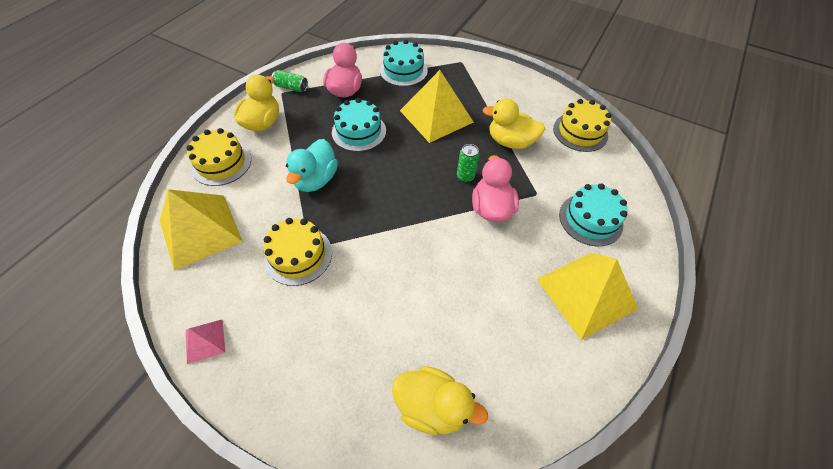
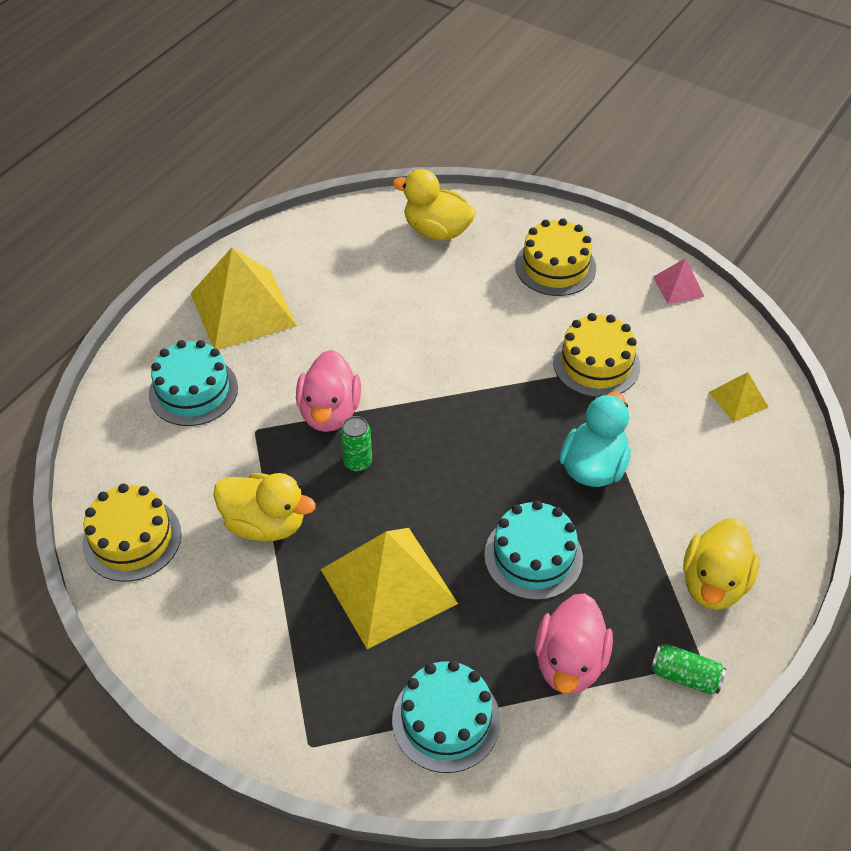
camera: 175 degrees left, 5 degrees down
yellow pyramid [159,189,243,270] -> yellow pyramid [709,372,768,422], size x0.47
yellow cake [186,128,251,186] -> yellow cake moved to [515,218,596,296]

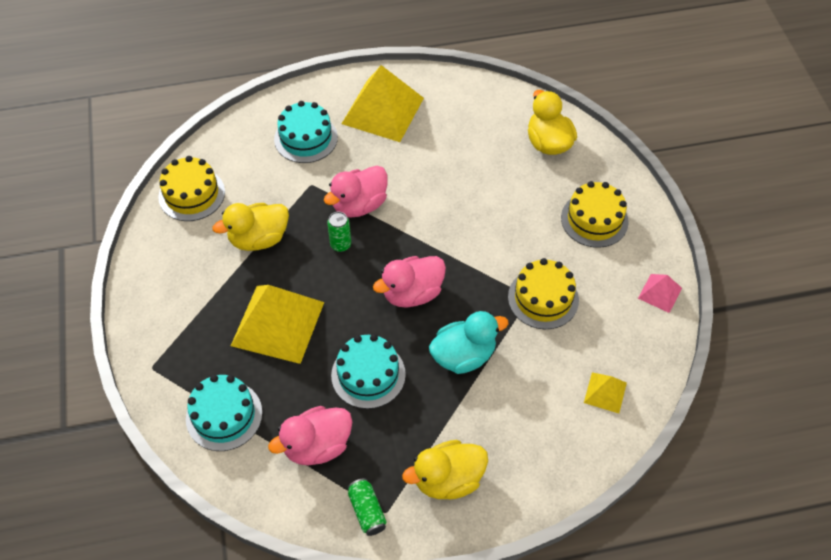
camera: 45 degrees right, 5 degrees up
yellow duck [213,473,316,541] -> yellow duck turned 90 degrees clockwise [213,203,289,251]
none -> pink duck [373,256,446,308]

